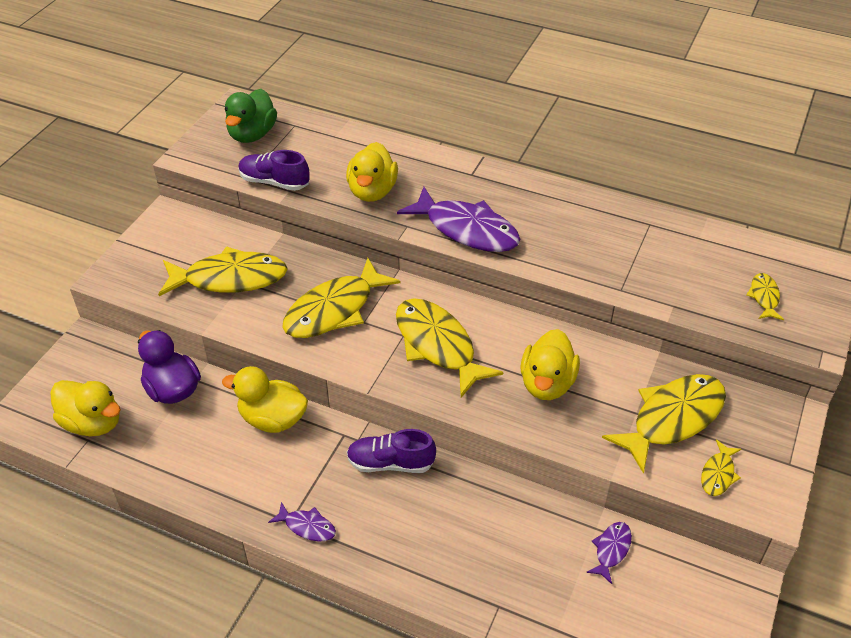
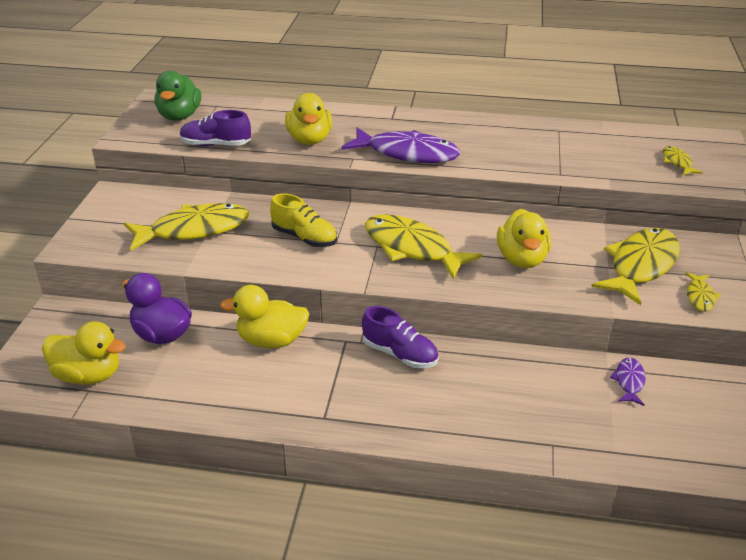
camera: 15 degrees left, 10 degrees down
purple fish [268,502,336,541] -> none
yellow fish [282,258,401,338] -> yellow shoe [270,193,337,247]
purple shoe [347,429,436,473] -> purple shoe turned 135 degrees counterclockwise [362,306,439,368]

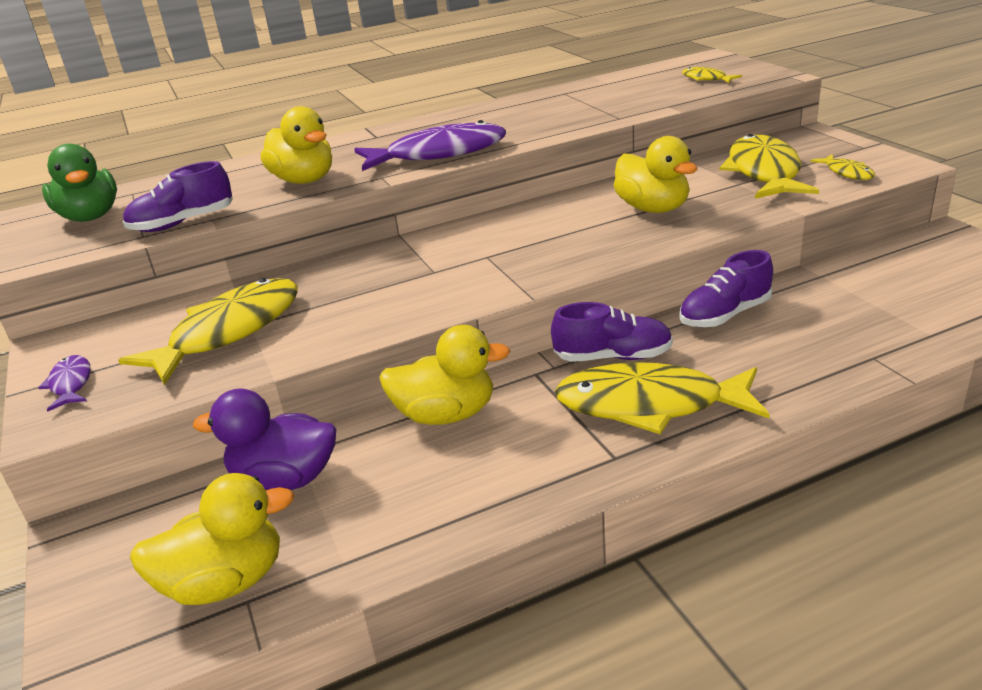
camera: 30 degrees left, 5 degrees down
yellow duck [220,285,309,348] -> yellow duck turned 150 degrees counterclockwise [379,325,511,425]
yellow shoe [270,193,337,247] -> none
yellow fish [365,214,483,280] -> yellow fish moved to [554,362,770,434]
purple fish [610,358,646,406] -> purple fish moved to [38,355,91,411]
none -> purple shoe [679,250,773,327]

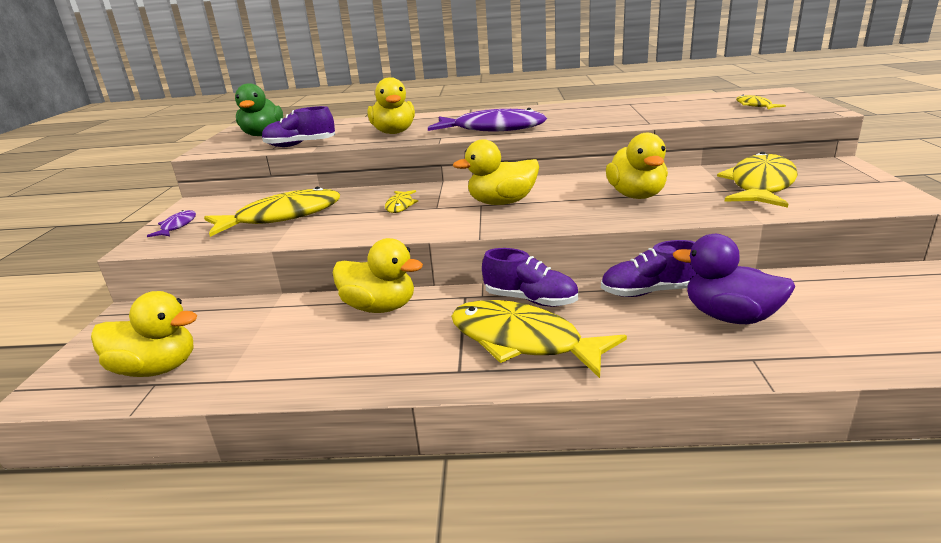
camera: 25 degrees right, 5 degrees down
purple duck [193,388,336,490] -> purple duck moved to [673,234,795,324]
yellow fish [810,154,875,180] -> yellow fish moved to [385,190,418,213]
none -> yellow duck [453,139,539,205]

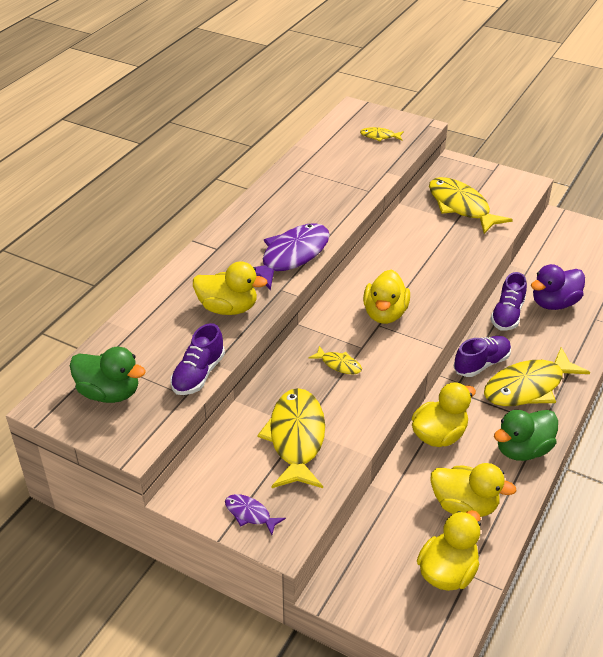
camera: 65 degrees left, 15 degrees up
yellow duck [606,133,668,199] -> yellow duck moved to [431,463,517,517]
none -> green duck [494,410,558,461]

